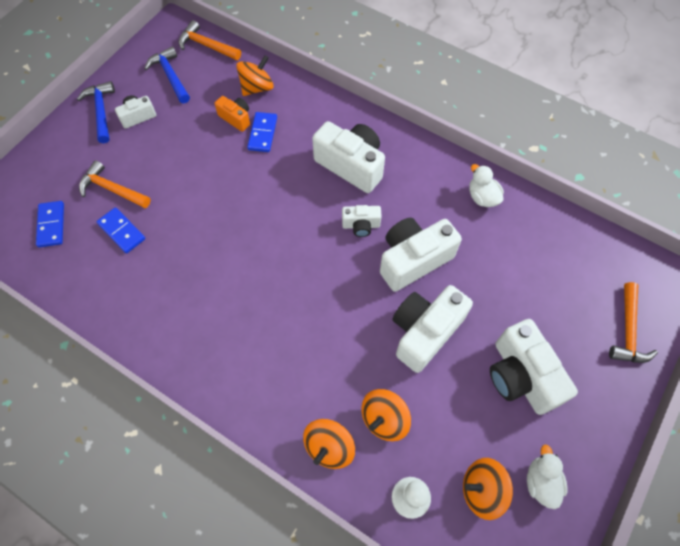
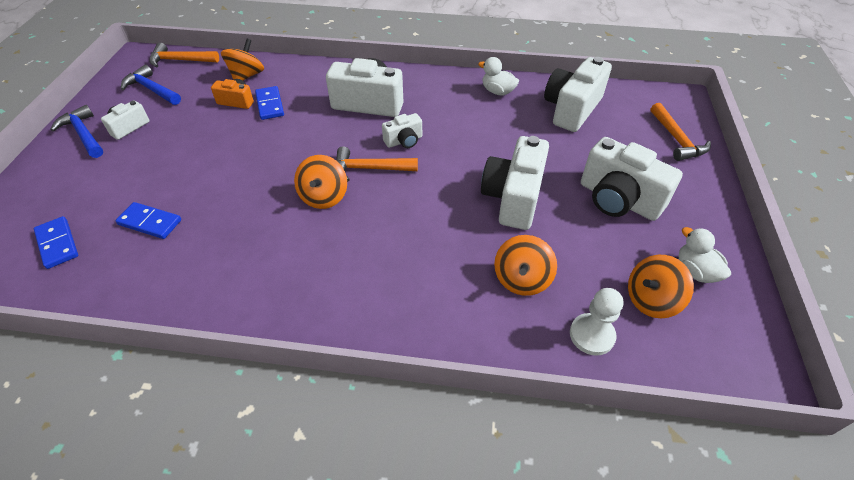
camera: 25 degrees left, 15 degrees down
orange hammer [79,160,151,208] -> orange hammer moved to [336,146,418,182]
orange spinning top [303,419,355,469] -> orange spinning top moved to [294,155,347,209]
white camera [380,218,462,292] -> white camera moved to [544,57,612,132]

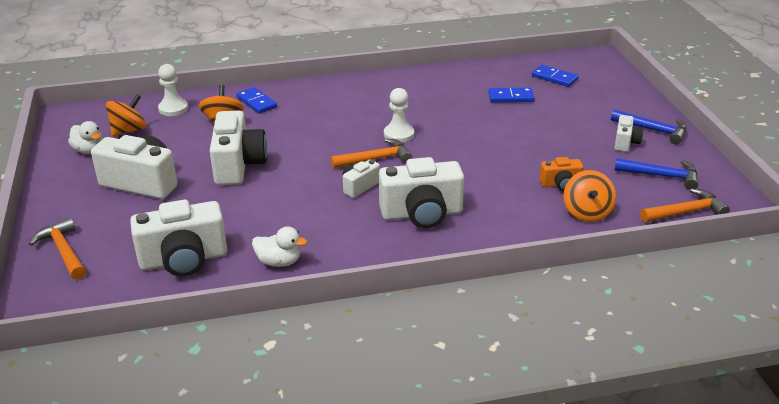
camera: 160 degrees right, 15 degrees down
blue domino [255,86,284,120] -> blue domino moved to [236,87,277,114]
orange spinning top [294,155,347,209] -> white pawn [384,88,414,143]
white camera [544,57,612,132] -> white camera turned 60 degrees clockwise [130,200,227,276]

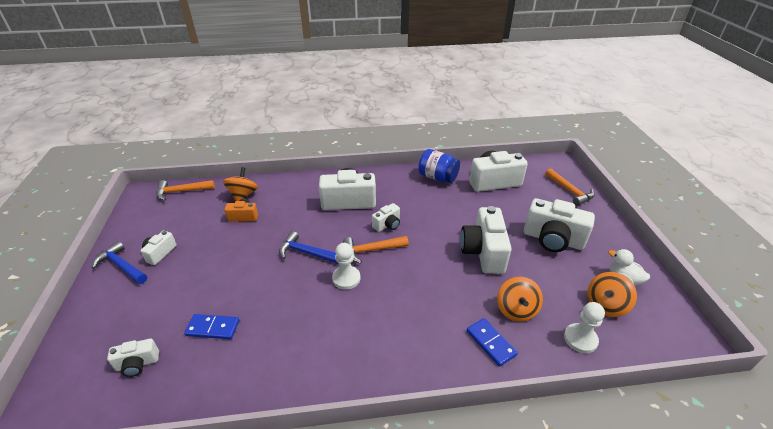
camera: 175 degrees left, 5 degrees up
white duck [252,226,307,267] -> blue jar [418,149,460,183]
blue domino [532,65,579,87] -> white camera [107,339,159,377]
blue hammer [615,158,698,190] -> blue hammer moved to [279,231,339,264]

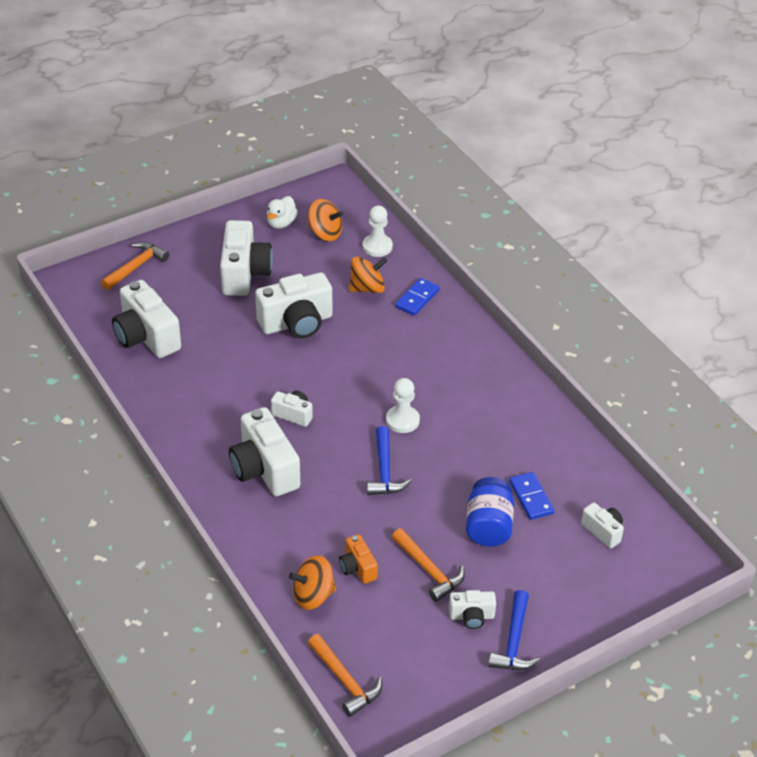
camera: 115 degrees left, 5 degrees up
orange hammer [343,236,409,264] -> orange hammer moved to [392,528,465,602]
blue jar [418,149,460,183] -> blue jar moved to [466,477,514,547]

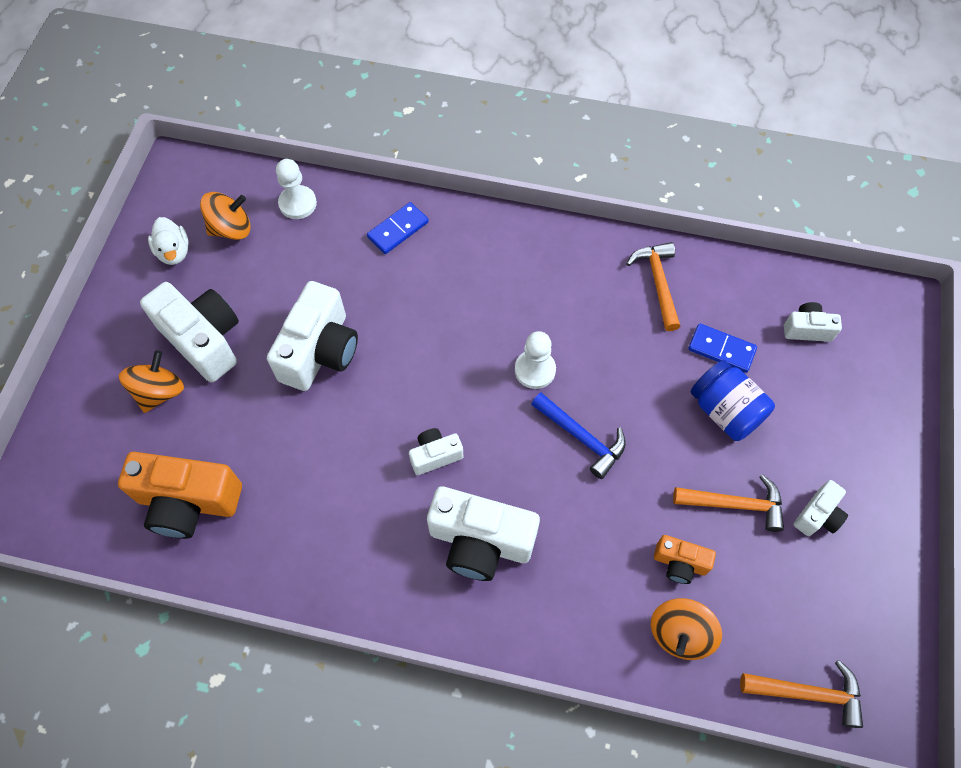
camera: 45 degrees left, 20 degrees up
orange hammer [101,242,169,290] -> orange hammer moved to [626,242,681,331]
white camera [112,280,181,358] -> orange camera [118,452,242,539]
orange spinning top [349,257,387,293] -> orange spinning top moved to [119,350,184,413]
blue domino [395,278,440,316] -> blue domino turned 60 degrees clockwise [367,202,429,254]
blue hammer [488,590,540,670] -> none

